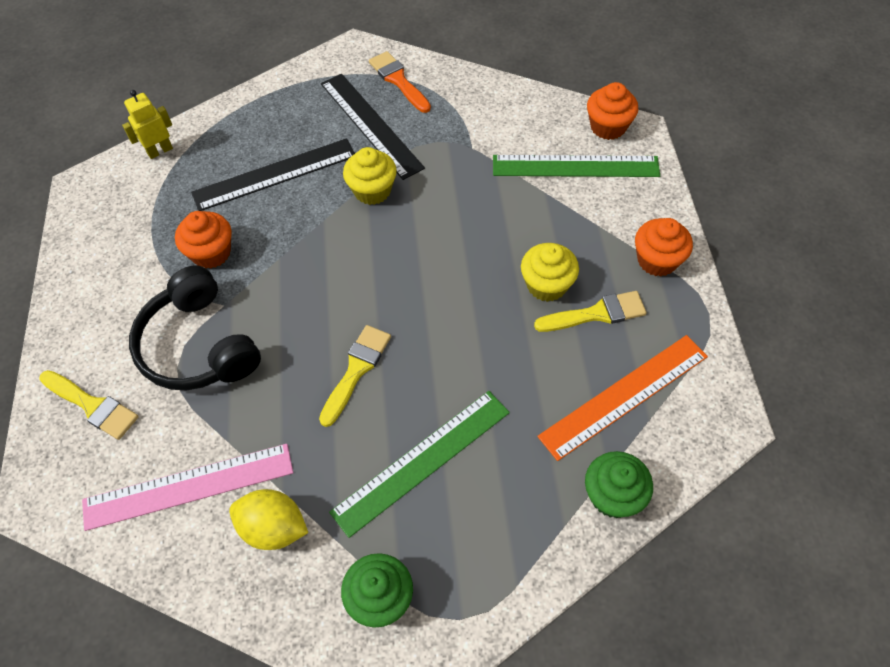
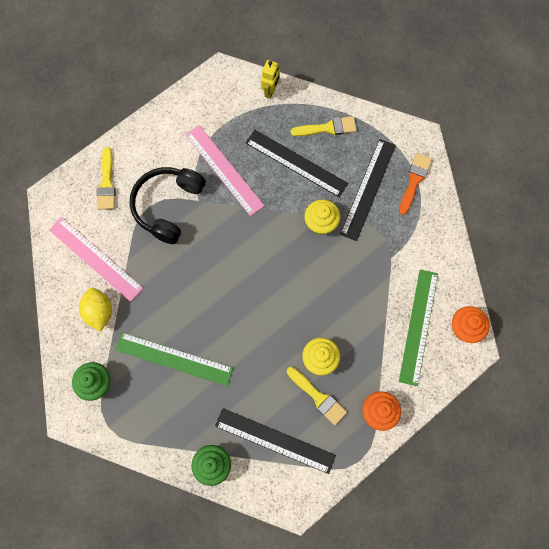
camera: 55 degrees right, 15 degrees up
yellow robot [122,90,173,159] -> yellow robot turned 90 degrees clockwise [261,60,280,99]
orange cupcake [175,211,232,269] -> pink ruler [185,125,264,216]
yellow brush [319,325,391,427] -> yellow brush moved to [291,116,357,136]
green ruler [493,155,660,177] -> green ruler turned 45 degrees clockwise [399,269,438,386]
orange ruler [537,335,708,461] -> black ruler [215,408,336,474]

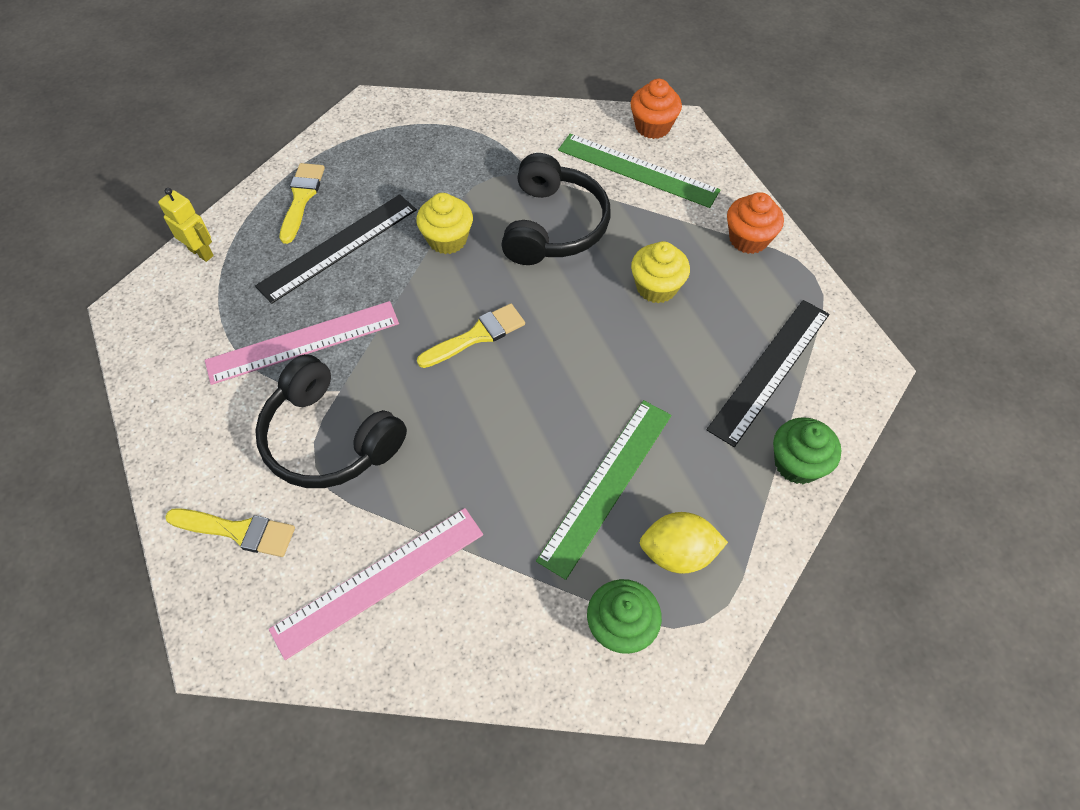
camera: 75 degrees left, 15 degrees down
yellow lemon [79,288,112,332] -> yellow lemon moved to [640,512,728,574]
yellow brush [287,367,347,425] -> yellow brush moved to [417,303,525,368]
black ruler [340,139,396,241] -> none
orange brush [399,153,432,215] -> none
none -> black headphones [501,153,611,265]

